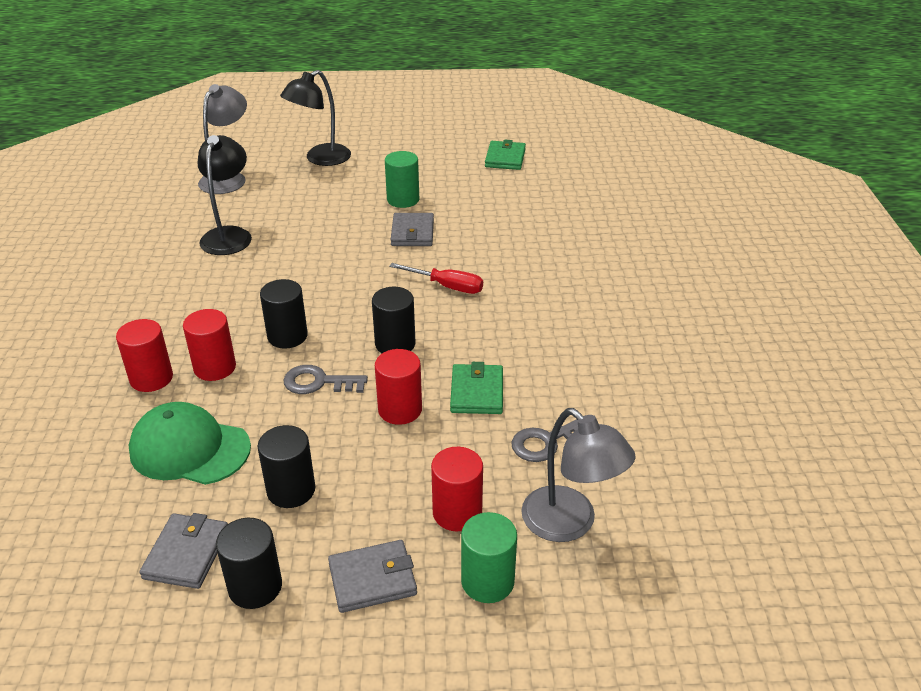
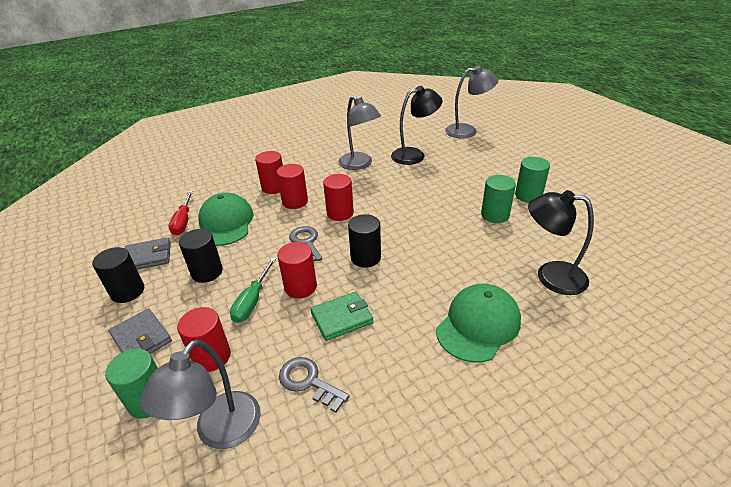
camera: 65 degrees right, 0 degrees up
black cylinder [260,279,308,348] -> red cylinder [323,174,354,221]
black lamp [280,70,351,166] -> black lamp moved to [528,190,594,295]
red screwdriver [389,263,483,294] -> red screwdriver moved to [169,191,193,235]
grey wallet [391,213,434,246] -> green cylinder [481,175,516,223]
green wallet [485,140,526,170] -> none
none -> green screwdriver [230,258,276,323]
none -> grey lamp [338,96,381,170]
none -> green cap [436,284,521,363]

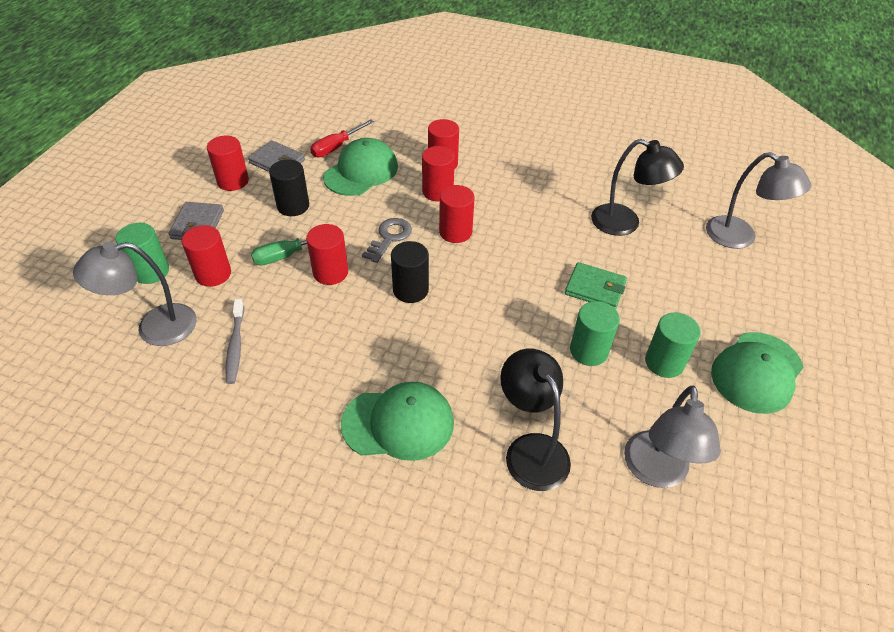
camera: 45 degrees right, 10 degrees up
black cylinder [92,247,144,303] -> red cylinder [207,136,249,191]
grey key [279,357,350,413] -> grey toothbrush [225,299,244,384]
green wallet [310,292,373,341] -> green wallet moved to [565,262,627,309]
grey lamp [338,96,381,170] -> grey lamp moved to [624,385,721,488]
none -> green cap [711,332,804,414]

